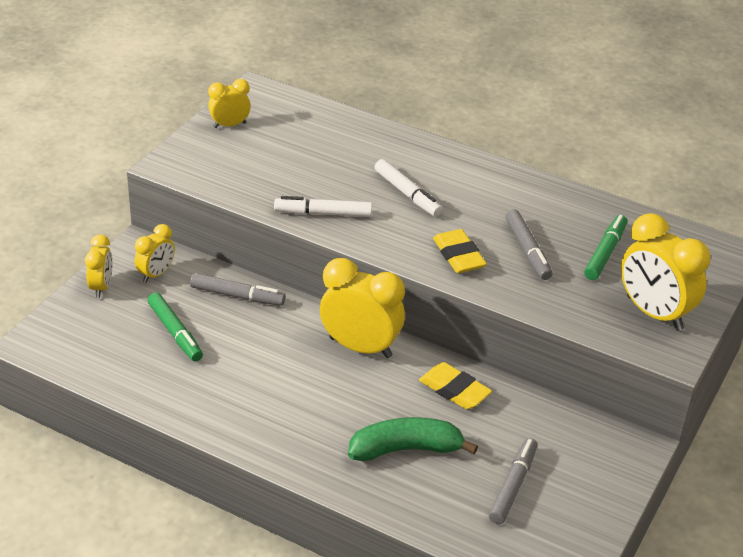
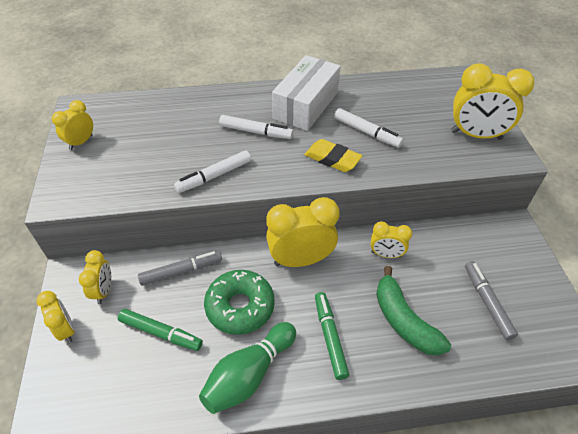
camera: 35 degrees left, 10 degrees up
green banana [348,417,478,461] -> green banana turned 75 degrees counterclockwise [376,266,451,356]
yellow eraser [419,362,492,409] -> yellow clock [371,222,412,258]
grey marker [506,209,553,280] -> white marker [334,108,403,148]
green marker [584,215,627,280] -> green marker moved to [315,292,349,380]
none -> green bowling pin [199,322,296,414]
none -> green donut [204,270,275,335]
none -> white box [272,55,341,131]

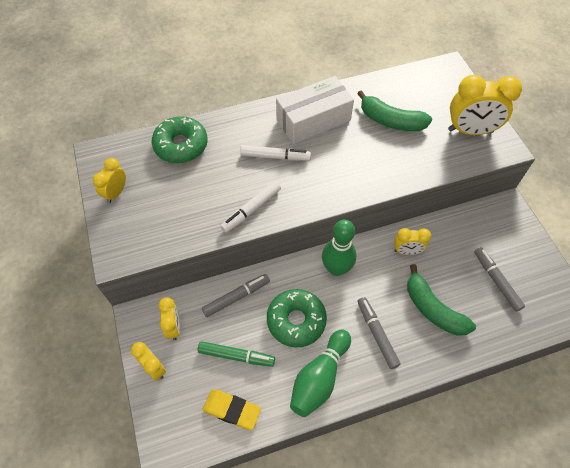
camera: 10 degrees left, 10 degrees up
yellow clock [266,197,340,267] -> green bowling pin [322,220,356,276]
white box [272,55,341,131] -> white box turned 45 degrees clockwise [276,76,354,144]
yellow eraser [304,139,362,172] -> yellow eraser moved to [203,389,261,430]
green marker [315,292,349,380] -> grey marker [357,297,401,369]
white marker [334,108,403,148] -> none
none -> green donut [152,116,208,163]
none -> green banana [357,90,432,131]

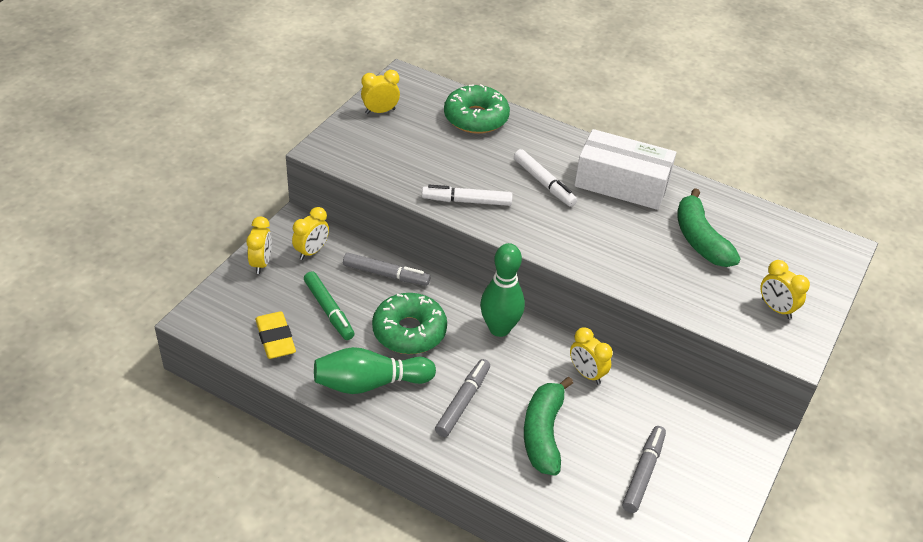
camera: 45 degrees right, 15 degrees down
yellow clock [448,75,522,135] -> yellow clock [761,260,810,319], size x0.55

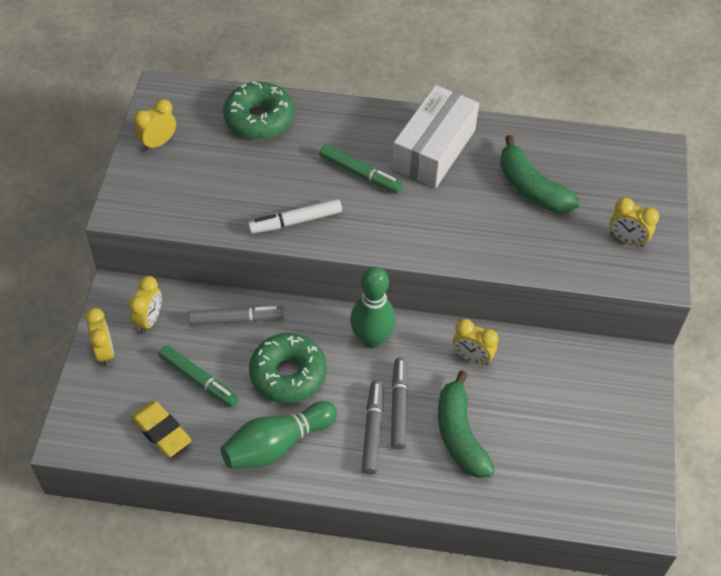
camera: 20 degrees left, 10 degrees up
white marker [514,149,577,207] -> green marker [319,144,403,194]
white box [574,129,676,210] -> white box turned 60 degrees counterclockwise [392,85,479,188]
grey marker [622,426,666,513] -> grey marker moved to [391,357,409,449]

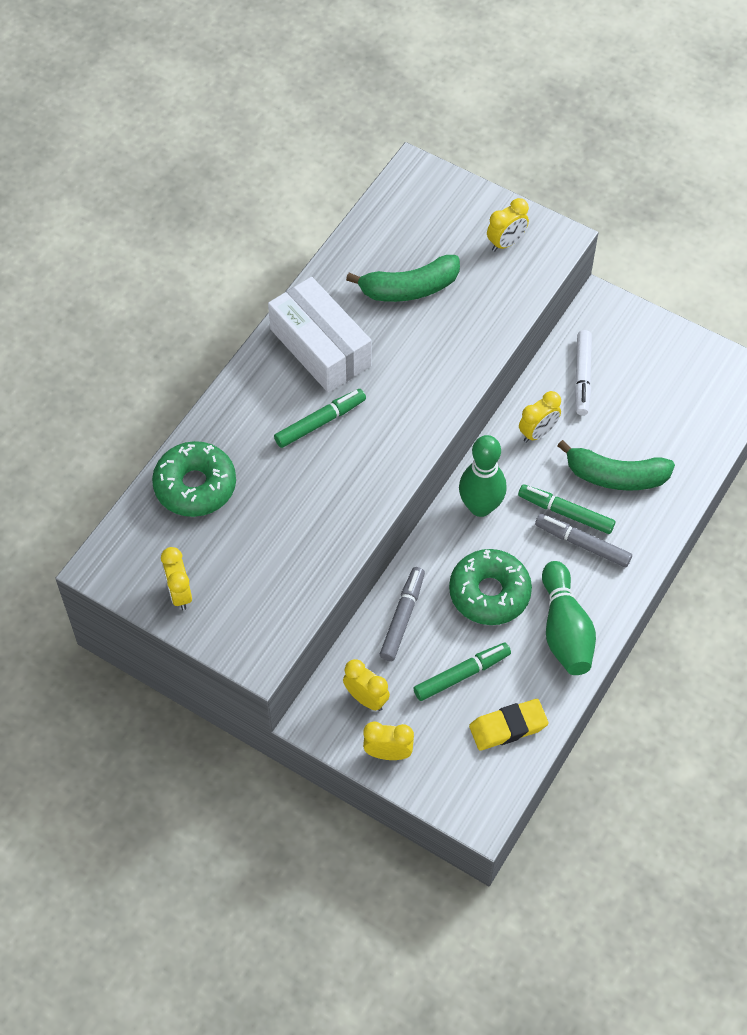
camera: 65 degrees left, 5 degrees up
white marker [248,199,342,234] -> white marker moved to [575,330,592,415]
grey marker [391,357,409,449] -> green marker [518,485,615,534]

